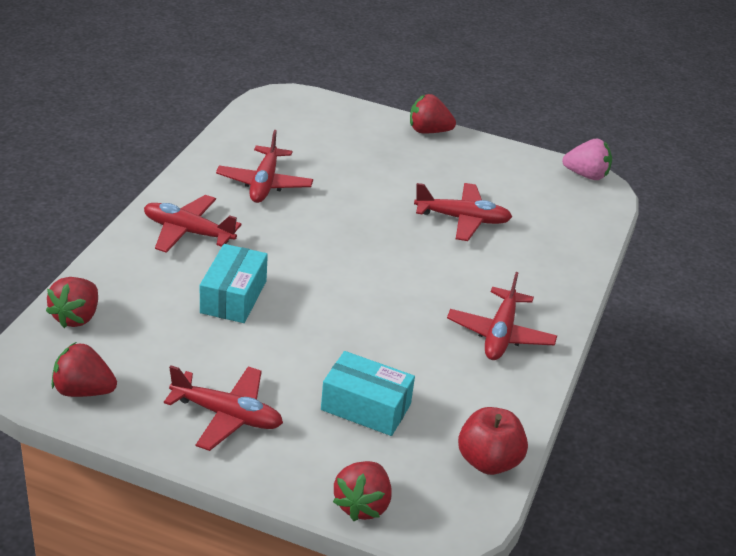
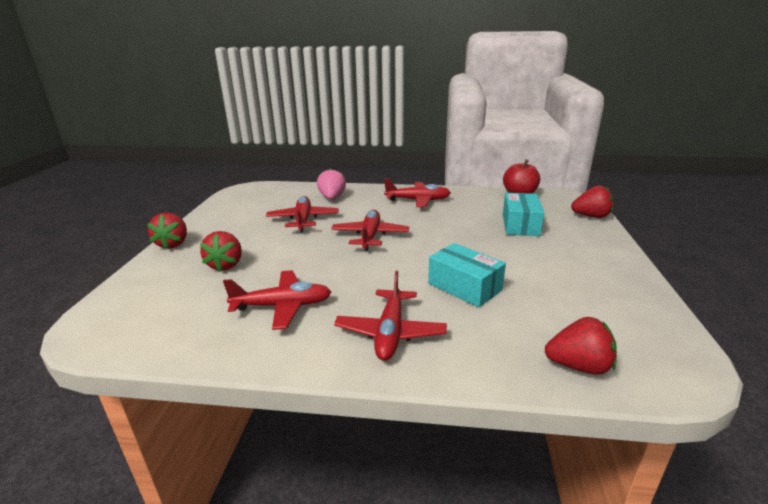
camera: 100 degrees left, 10 degrees down
red strawberry [52,342,117,397] -> red strawberry moved to [200,231,242,272]
red plane [164,365,283,451] -> red plane moved to [331,210,409,251]
turquoise box [200,244,268,323] -> turquoise box turned 45 degrees clockwise [428,243,506,307]
pink strawberry [562,139,612,180] -> pink strawberry moved to [317,168,346,200]

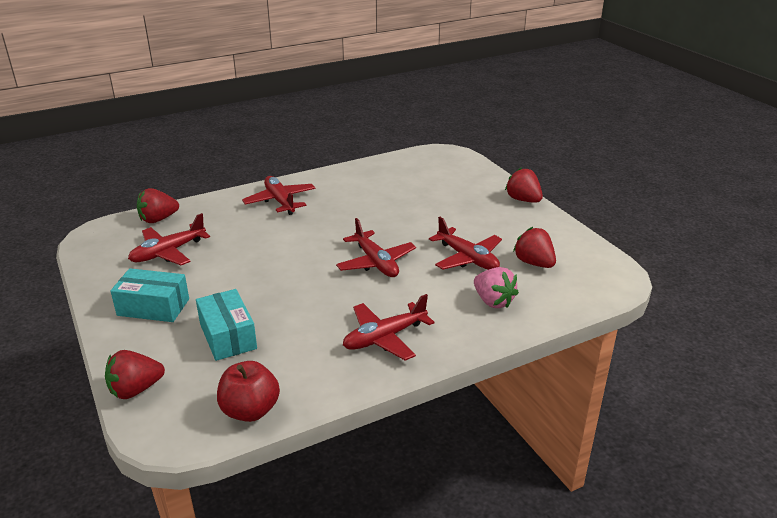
camera: 145 degrees right, 5 degrees up
red strawberry [200,231,242,272] -> red strawberry moved to [513,227,556,268]
red plane [223,270,331,330] -> red plane moved to [128,213,210,265]
turquoise box [428,243,506,307] -> turquoise box moved to [111,268,189,322]

